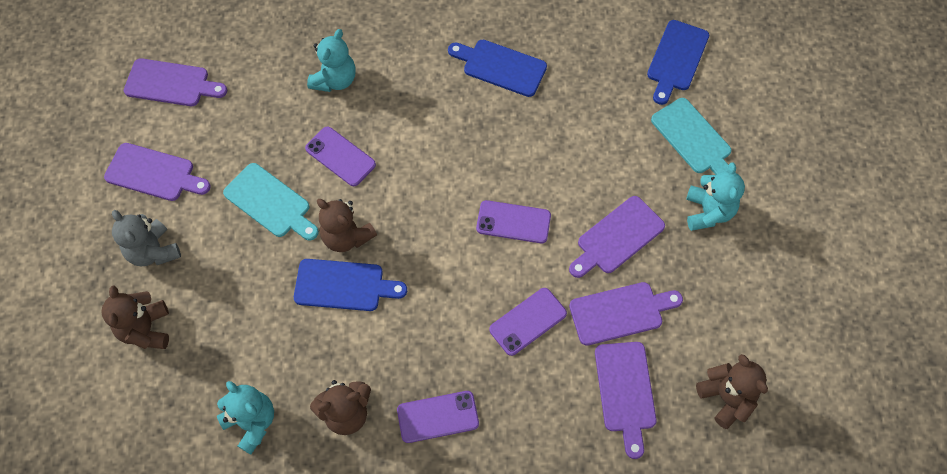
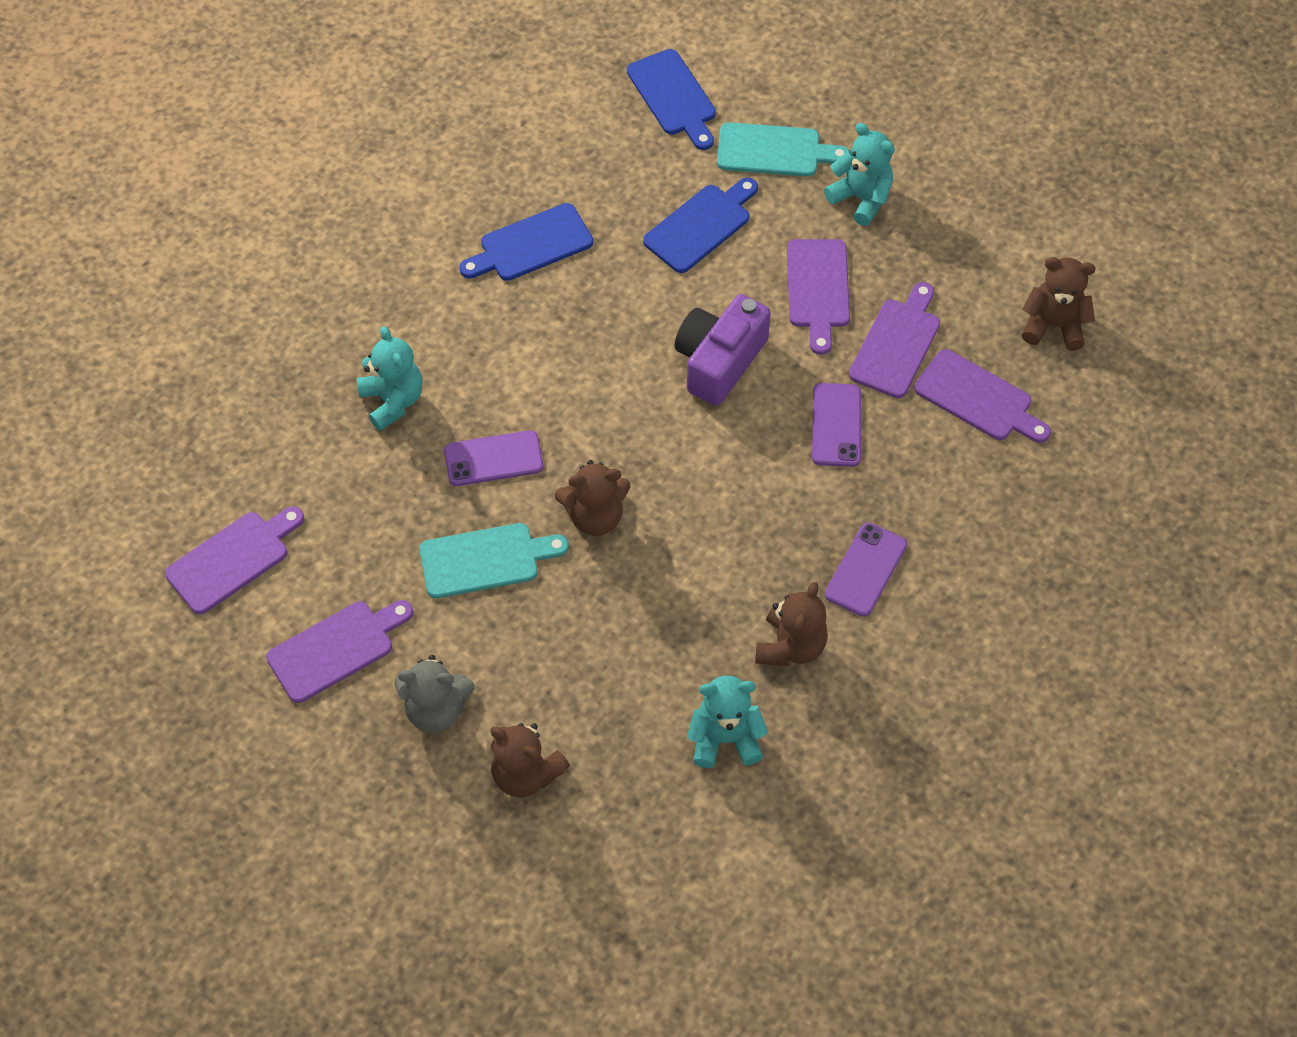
camera: 50 degrees left, 5 degrees down
blue cutting board [294,259,407,311] -> blue cutting board moved to [643,178,758,273]
purple phone [476,200,551,243] -> purple camera [674,294,771,406]

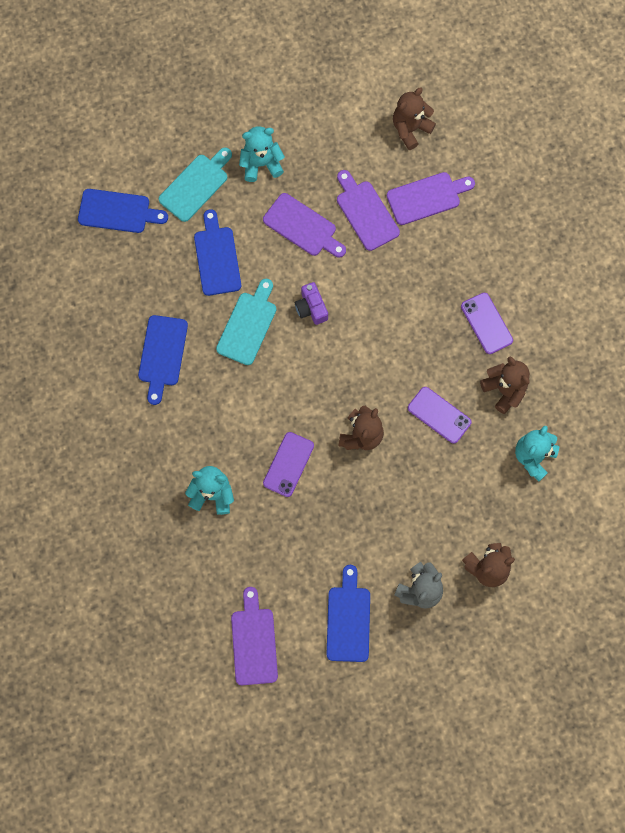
camera: 55 degrees left, 15 degrees up
purple cutting board [266,600,413,703] -> blue cutting board [326,565,370,662]
turquoise cutting board [419,523,569,598] -> turquoise cutting board moved to [216,279,276,365]
purple camera [674,294,771,406] -> purple camera [295,282,328,325], size x0.58
purple phone [812,383,861,467] -> purple phone moved to [408,387,471,444]

